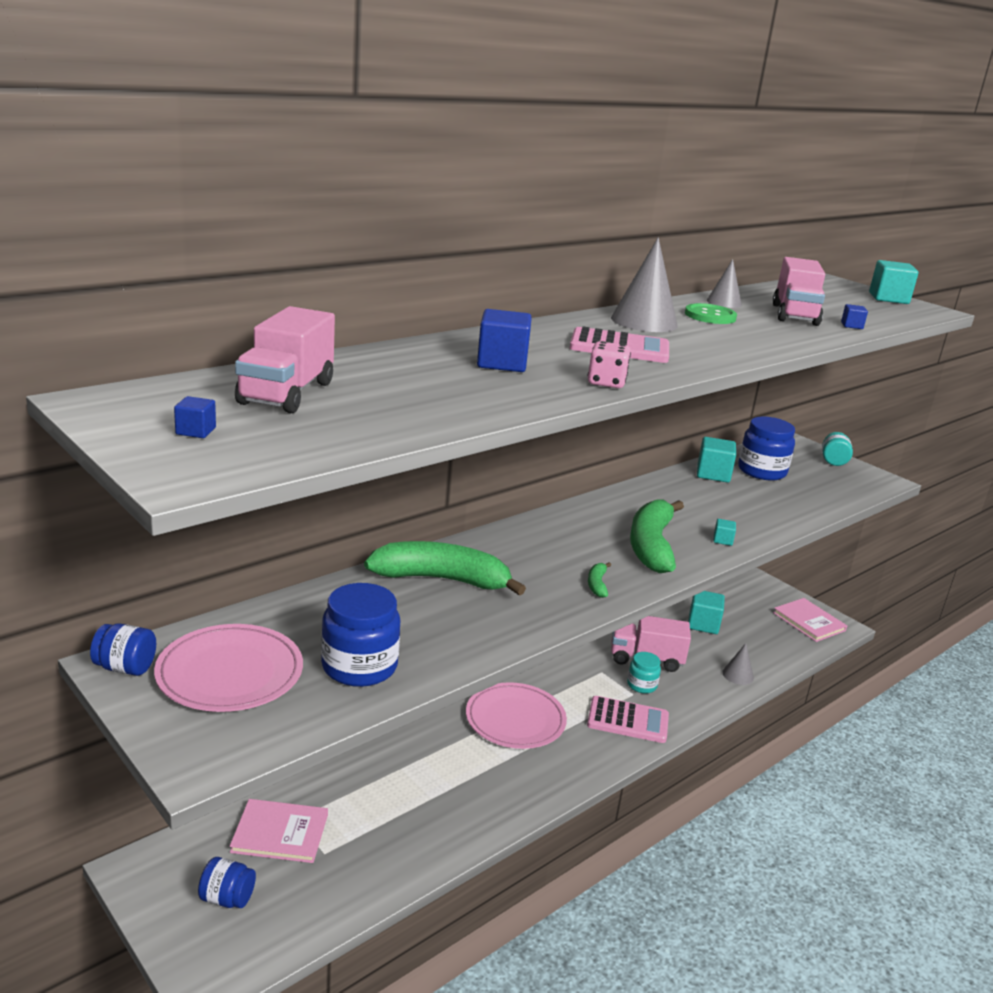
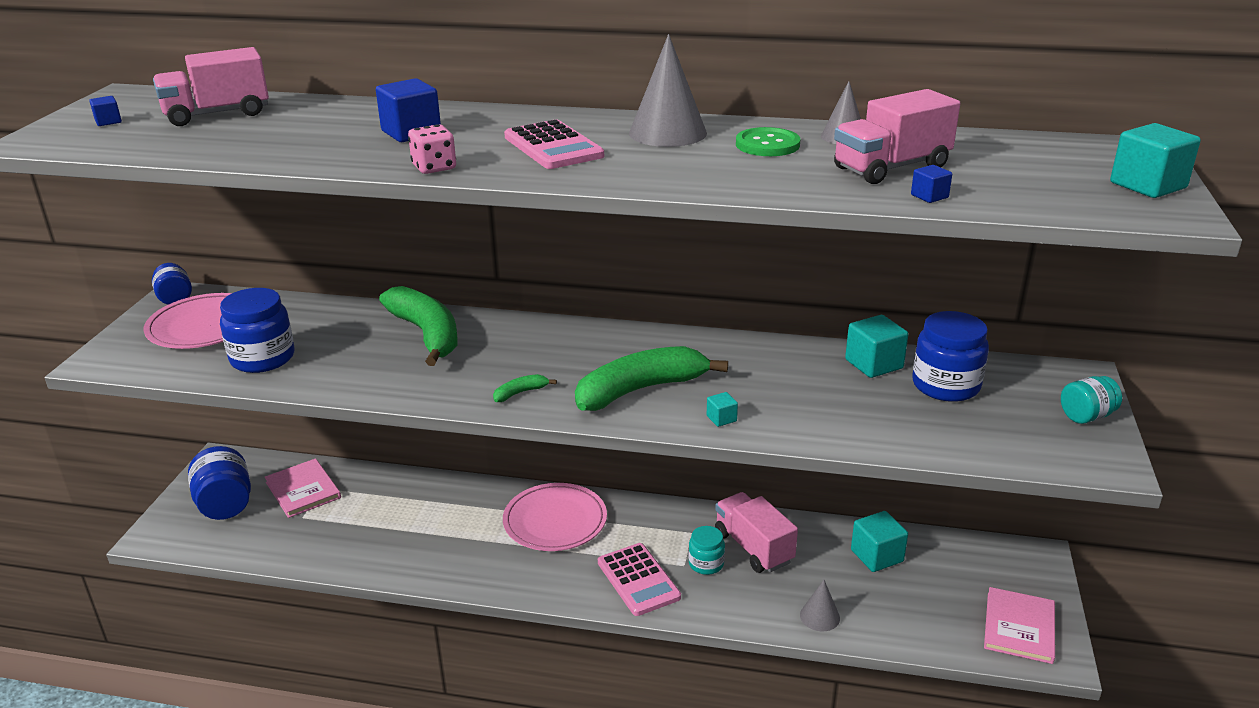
camera: 55 degrees right, 5 degrees up
blue jar [198,857,256,908] -> blue jar [188,446,251,520], size x1.68

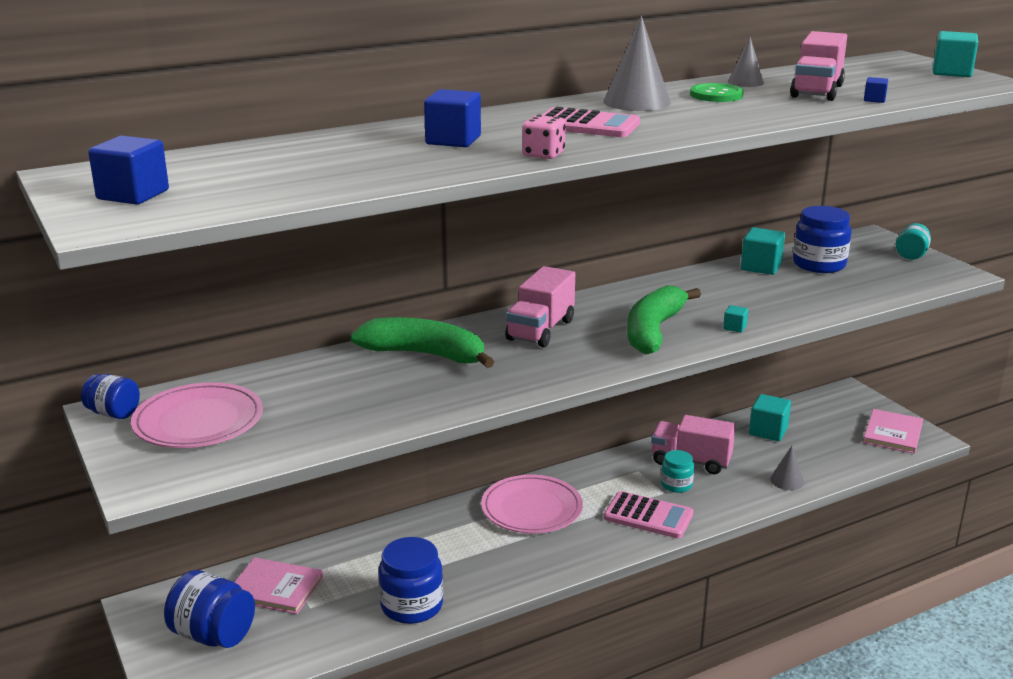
camera: 40 degrees left, 5 degrees down
blue cube [89,96,122,126] -> blue cube [88,136,169,204], size x1.99
pink truck [153,47,269,126] -> pink truck moved to [505,266,575,347]
blue jar [220,288,294,373] -> blue jar moved to [378,537,443,624]
green banana [493,374,557,402] -> none
pink book [984,587,1055,664] -> pink book turned 45 degrees clockwise [863,409,923,454]

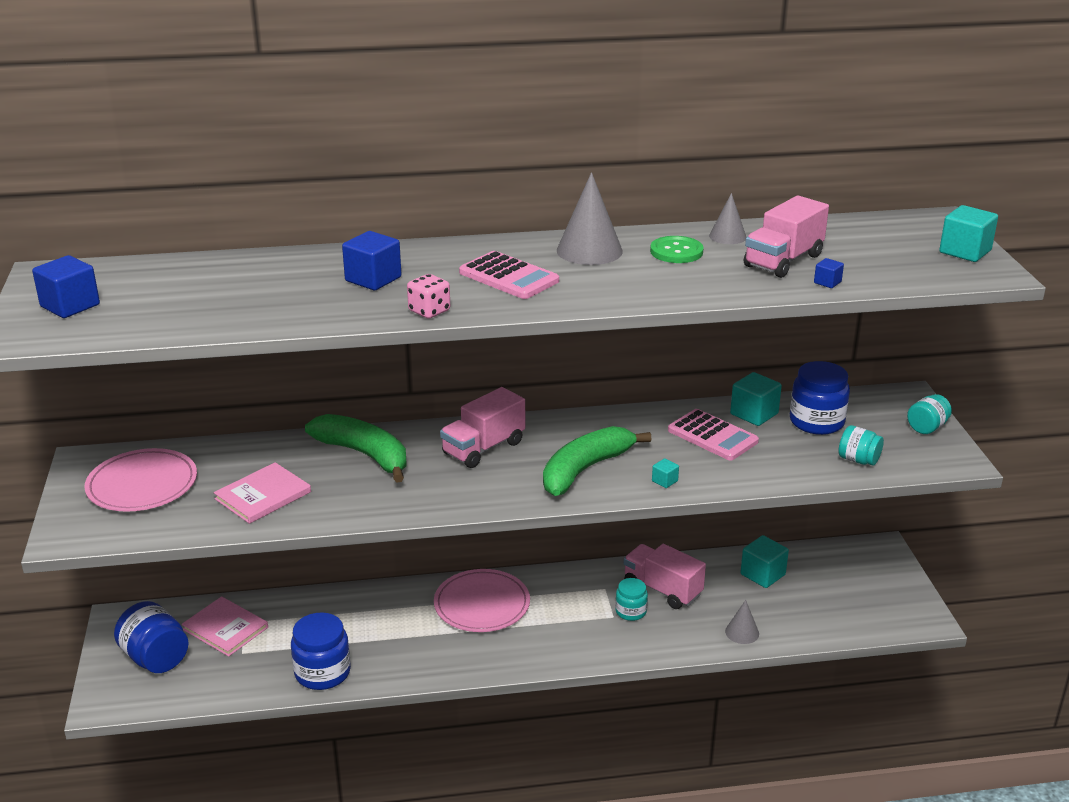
camera: 20 degrees right, 5 degrees up
blue jar [81,374,140,419] -> none
pink calculator [604,491,693,538] -> pink calculator moved to [668,409,759,461]
pink book [863,409,923,454] -> pink book moved to [214,462,311,524]
none -> turquoise jar [838,425,884,465]

